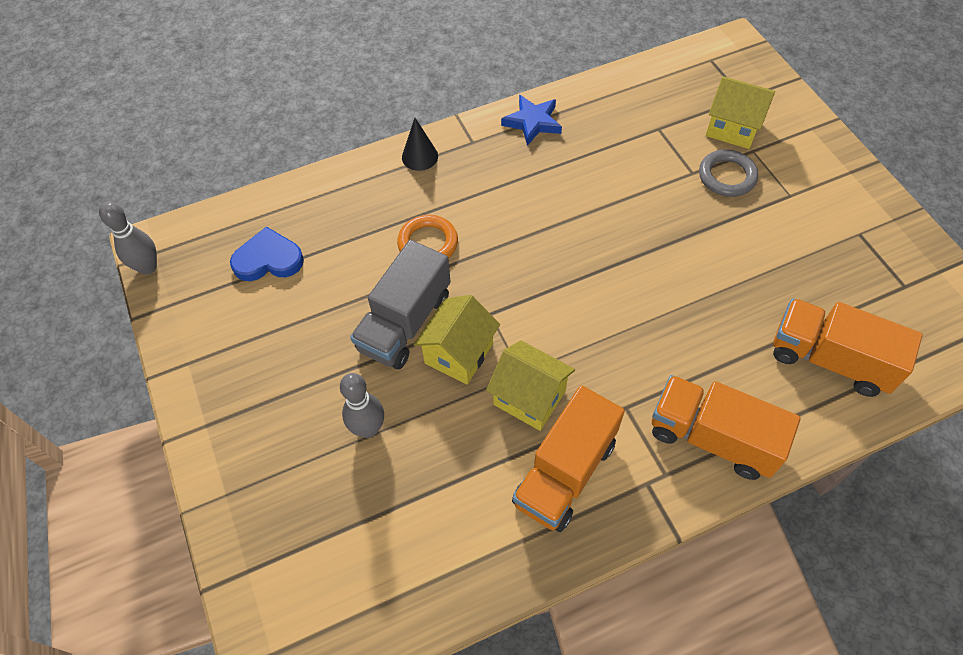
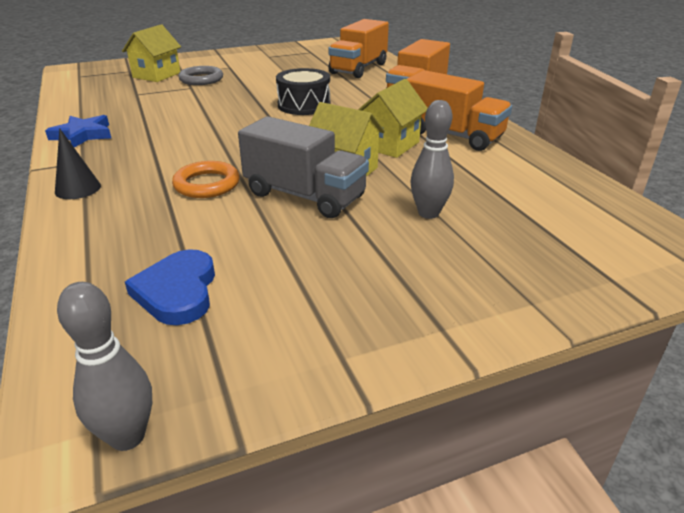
camera: 90 degrees left, 25 degrees down
none -> black drum [276,68,331,115]

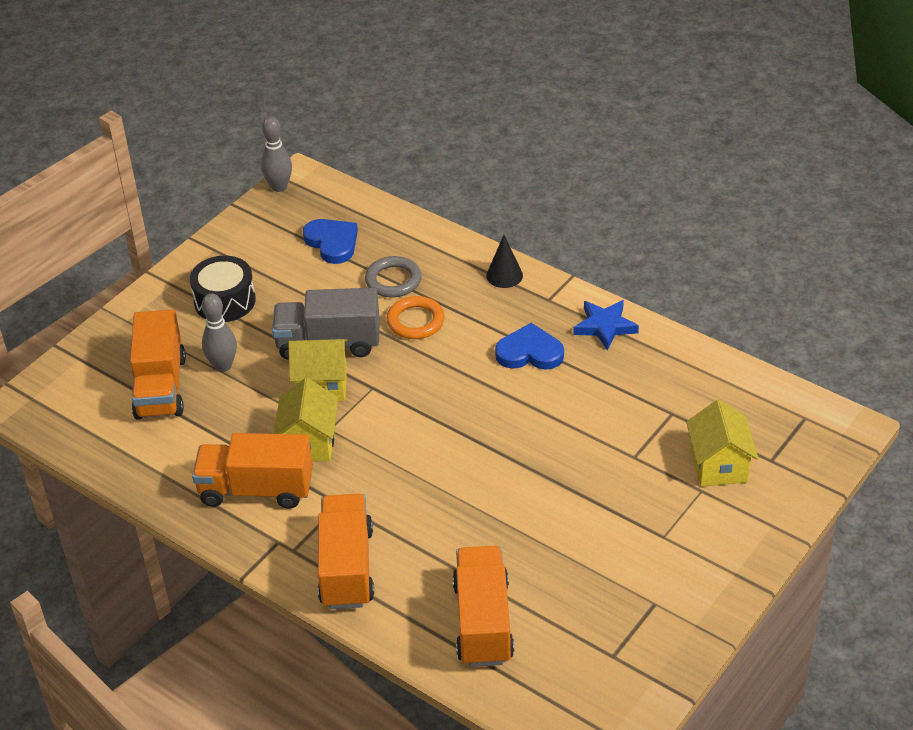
camera: 150 degrees right, 10 degrees up
grey ring [178,66,223,85] -> grey ring moved to [365,256,422,297]
black drum [276,68,331,115] -> black drum moved to [190,255,256,322]
none -> orange truck [130,309,186,420]
none -> blue heart [495,323,564,370]

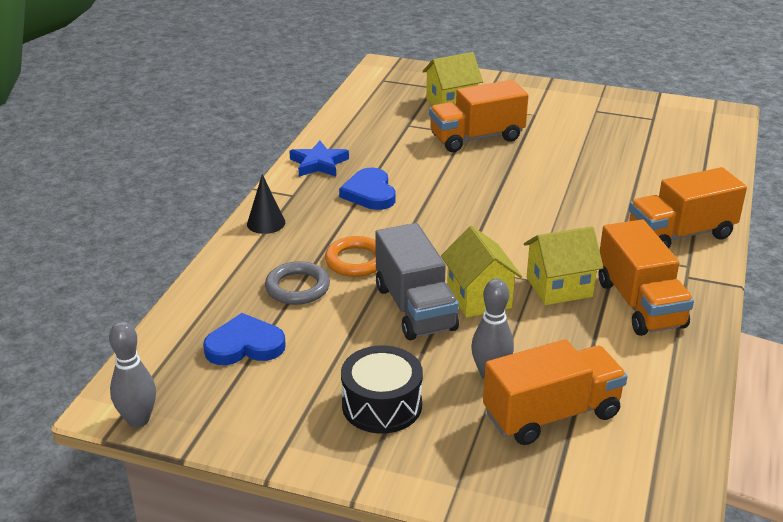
camera: 110 degrees left, 10 degrees down
blue heart [303,219,358,264] -> blue heart turned 45 degrees clockwise [203,313,286,365]
orange truck [452,546,514,667] -> orange truck moved to [429,80,529,152]

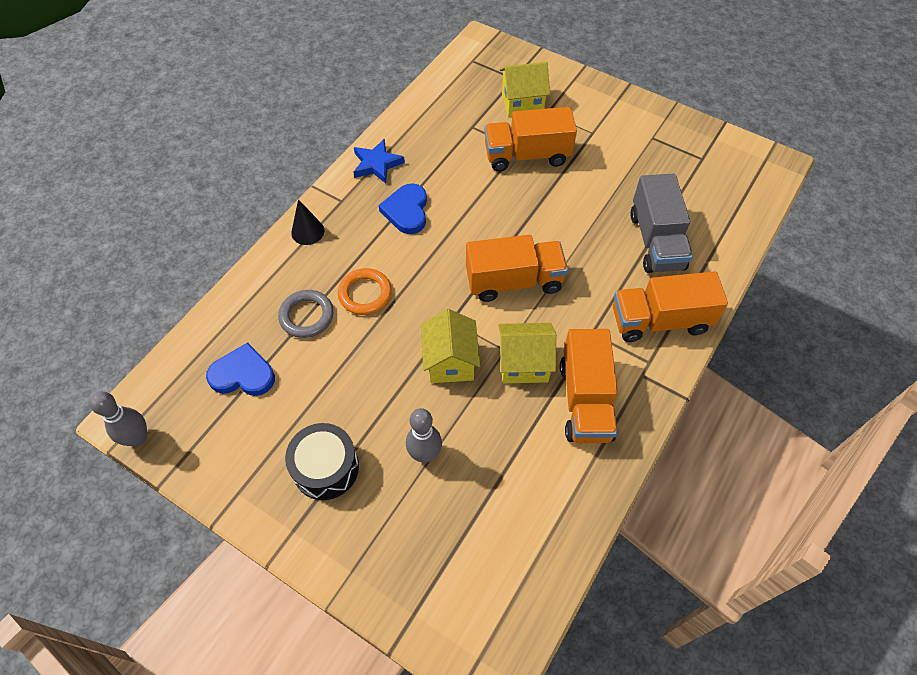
camera: 15 degrees right, 25 degrees up
grey truck [375,223,459,340] -> grey truck moved to [630,173,693,273]
orange truck [483,339,627,445] -> orange truck moved to [466,235,568,302]

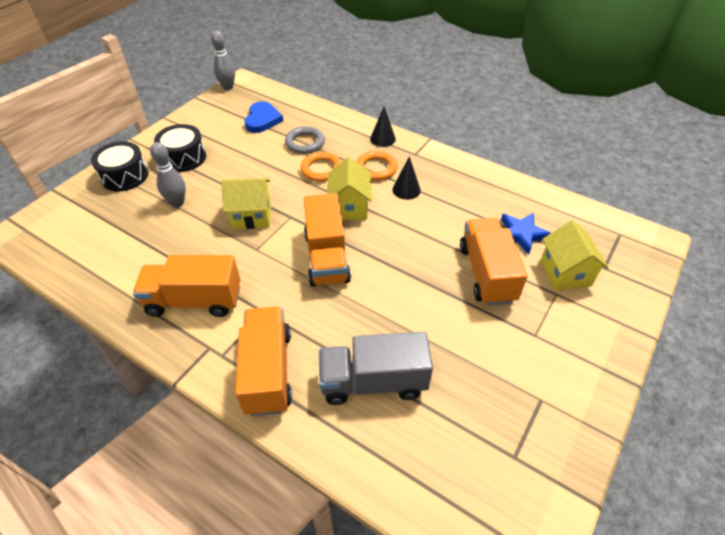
camera: 90 degrees right, 10 degrees down
blue star [353,139,405,184] -> blue star moved to [501,213,551,255]
blue heart [378,183,427,234] -> black cone [392,156,421,200]
yellow house [498,323,556,383] -> yellow house moved to [327,157,372,220]
none -> black drum [91,141,148,191]
none -> orange ring [356,151,398,181]

